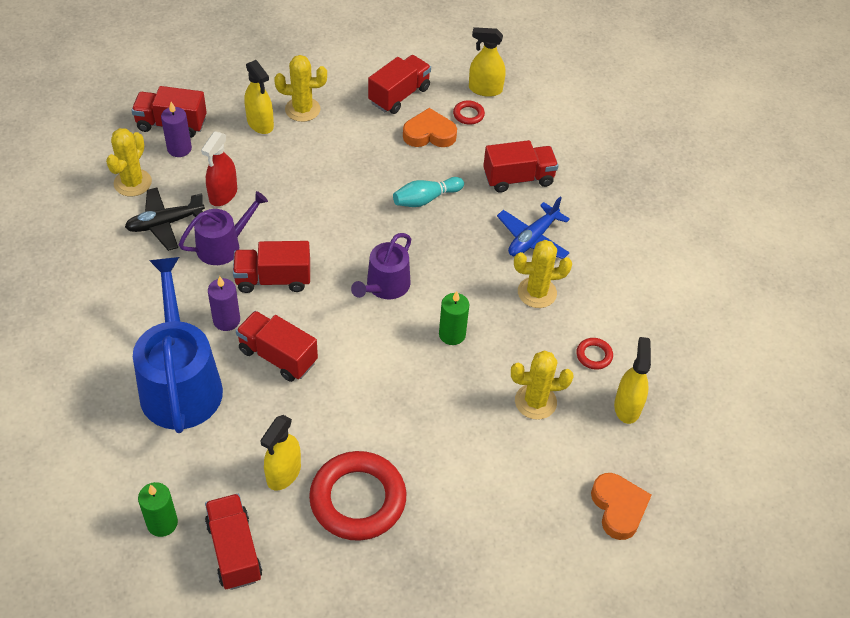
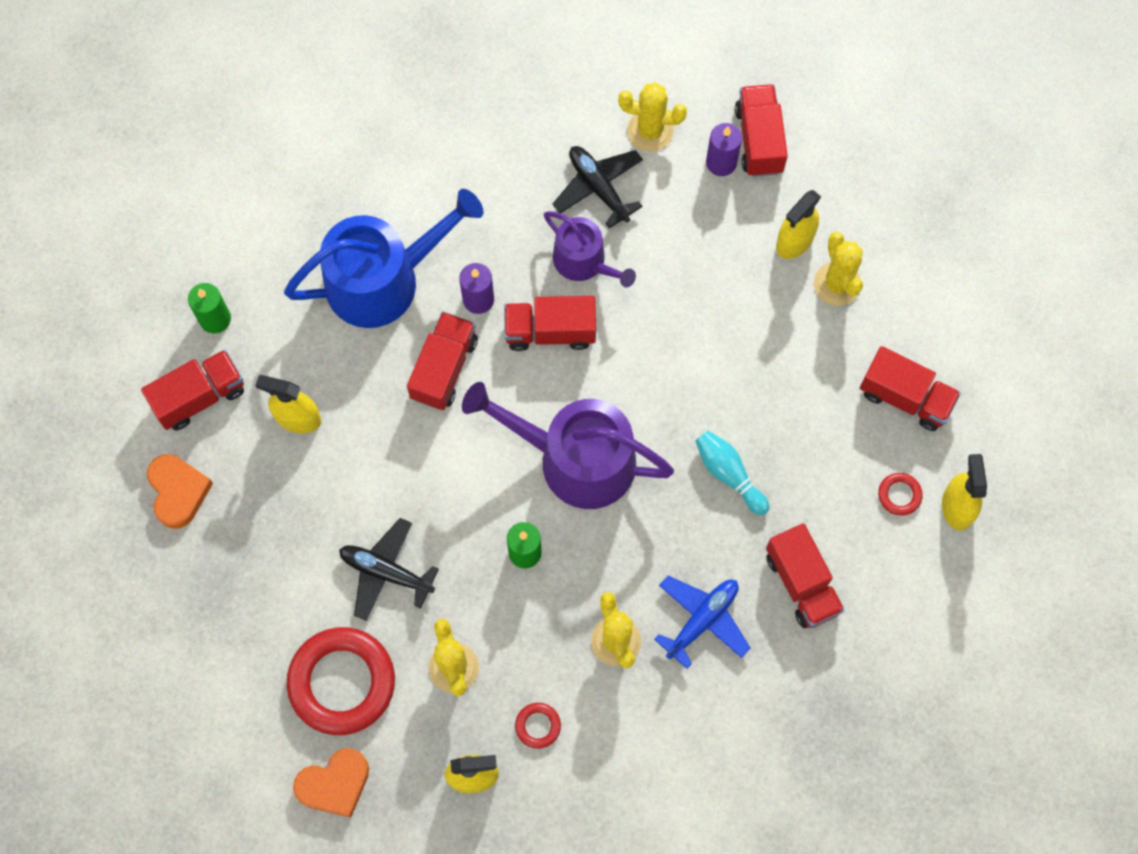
camera: 80 degrees right, 20 degrees up
red spray bottle [201,131,237,206] -> none
red truck [233,241,310,293] -> red truck turned 75 degrees counterclockwise [504,296,596,351]
red ring [309,451,406,541] -> red ring moved to [287,627,395,735]
purple watering can [351,233,411,299] -> purple watering can [462,382,674,509], size x1.75
orange heart [403,108,457,147] -> orange heart moved to [147,454,213,529]
blue plane [497,197,570,259] -> blue plane turned 105 degrees clockwise [654,576,750,669]
none -> black plane [339,518,439,621]

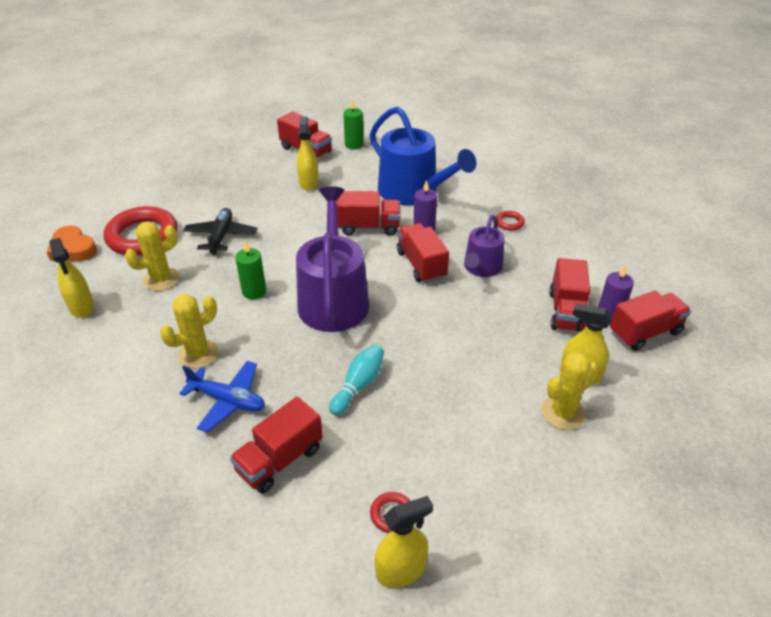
camera: 70 degrees right, 30 degrees down
orange heart [147,454,213,529] -> none
red ring [515,703,561,749] -> red ring moved to [496,211,525,231]
black plane [552,146,643,228] -> none
yellow cactus [618,82,687,151] -> none
red truck [860,346,961,431] -> red truck moved to [549,258,590,332]

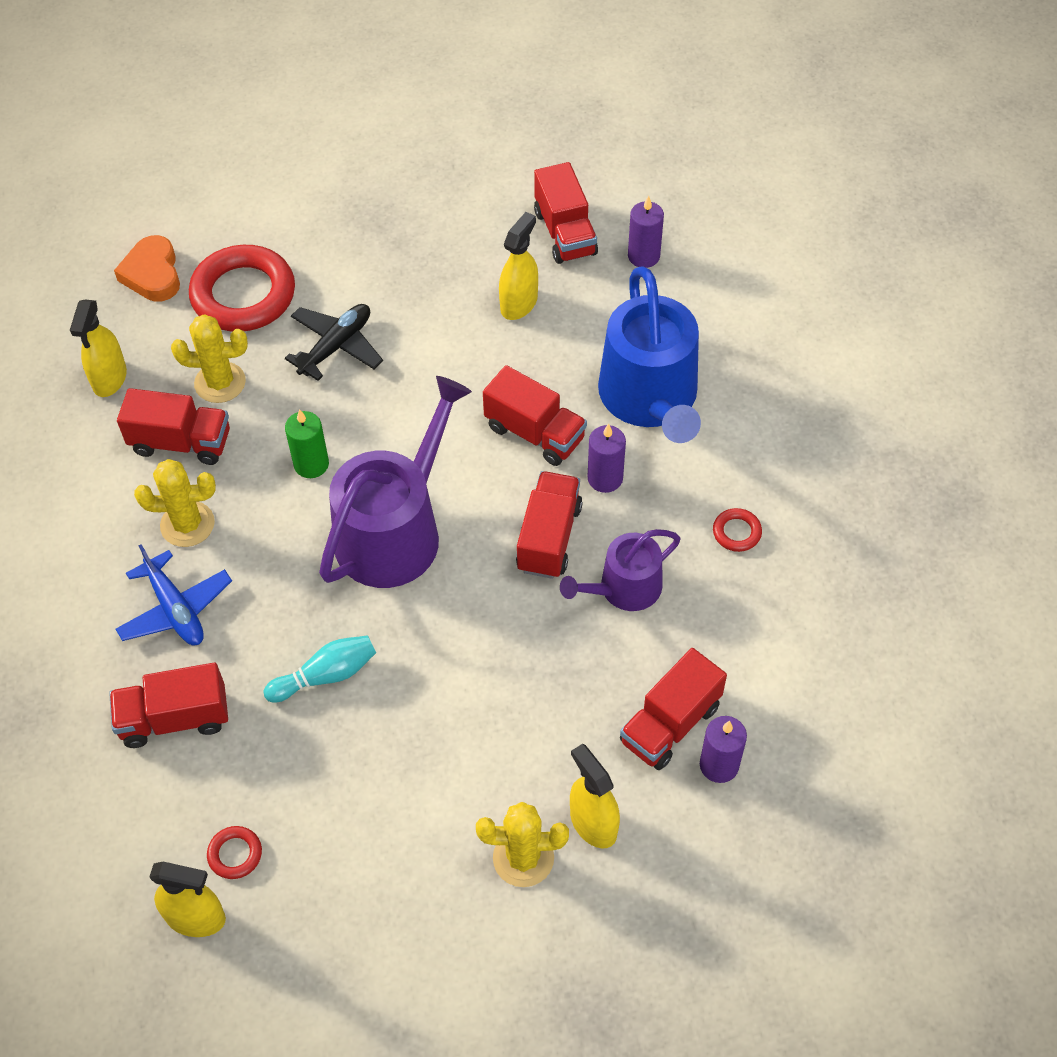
camera: 35 degrees right, 15 degrees up
green candle [343,99,363,149] -> purple candle [628,196,664,268]
red truck [610,291,691,351] -> red truck moved to [117,388,230,465]

